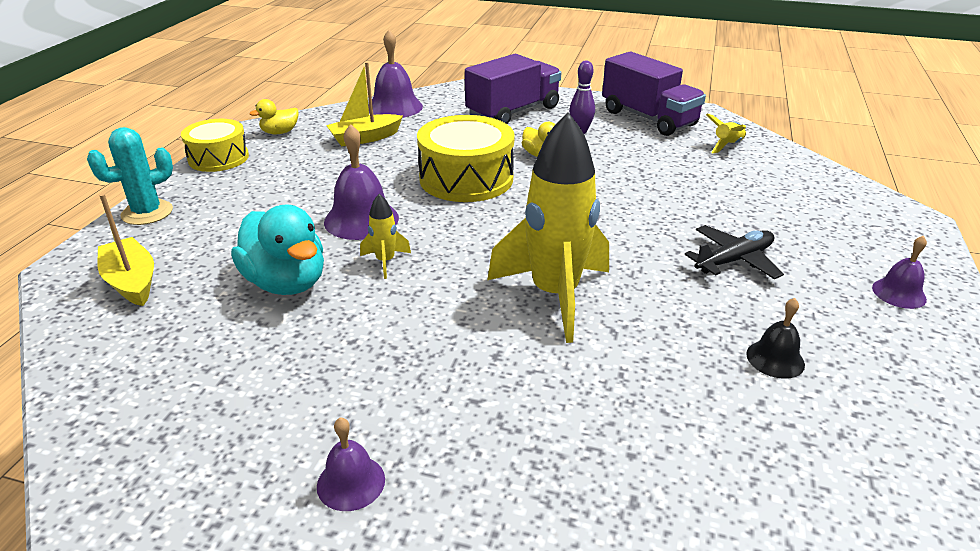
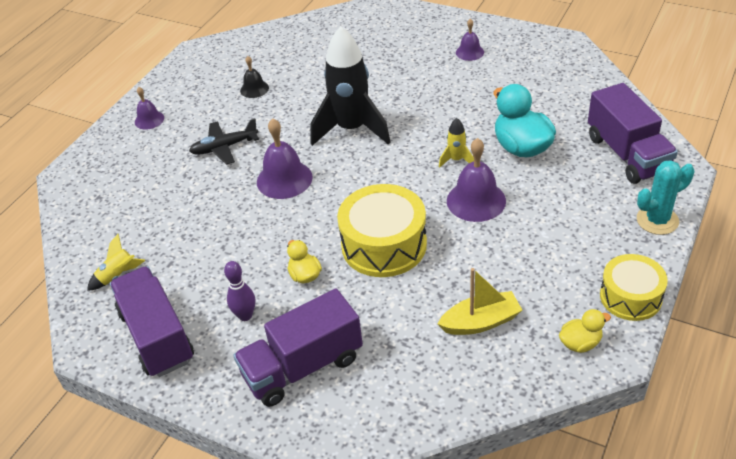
camera: 165 degrees left, 10 degrees up
yellow boat [97,194,154,306] -> purple truck [588,83,678,184]
purple bell [368,30,423,118] -> purple bell moved to [257,119,313,199]
yellow rocket [487,112,609,343] -> black rocket [311,26,391,146]

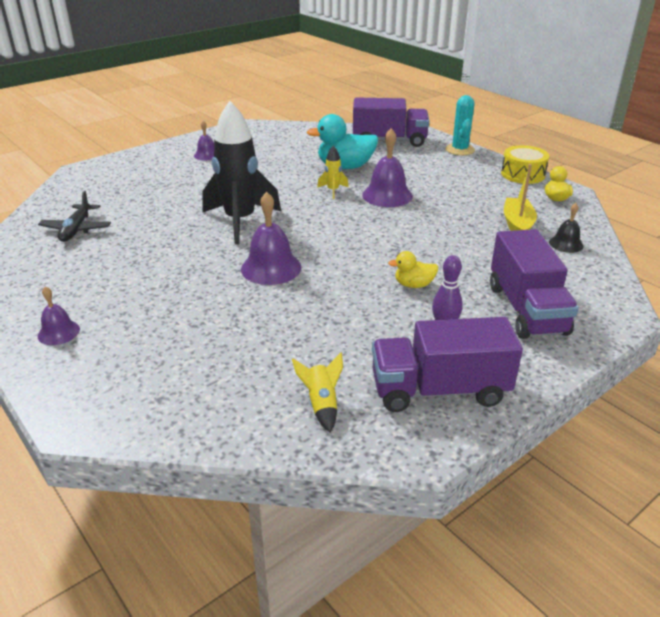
camera: 70 degrees left, 10 degrees down
black plane [189,118,259,165] -> black plane moved to [38,191,111,242]
black bell [240,56,269,98] -> black bell moved to [549,203,583,253]
yellow drum [337,184,427,277] -> none

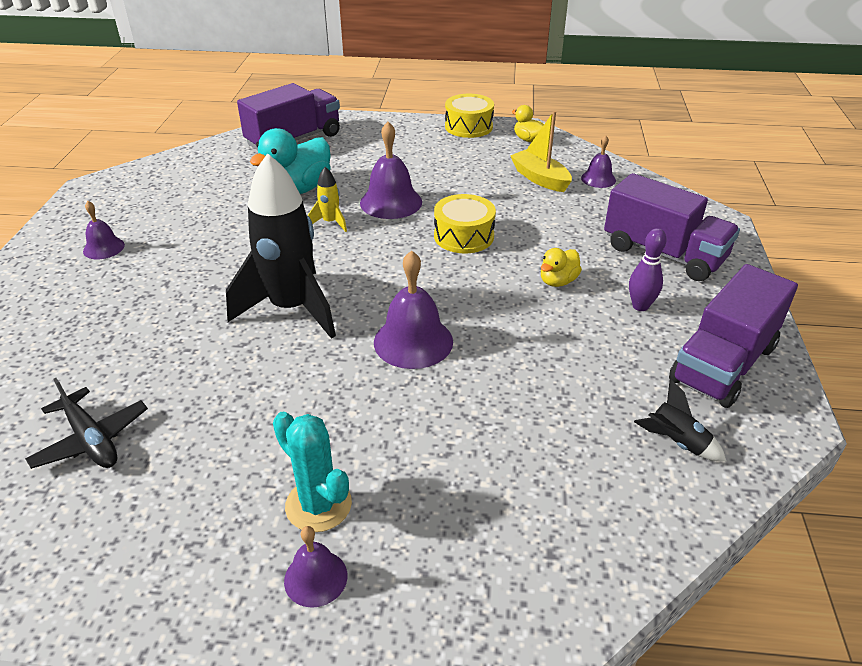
camera: 45 degrees left, 5 degrees up
yellow rocket [292,353,343,432] -> black rocket [634,379,726,462]
turquoise cactus [445,95,475,155] -> turquoise cactus moved to [273,411,352,532]
black bell [549,203,583,253] -> purple bell [581,135,616,188]
none -> yellow drum [434,194,496,253]

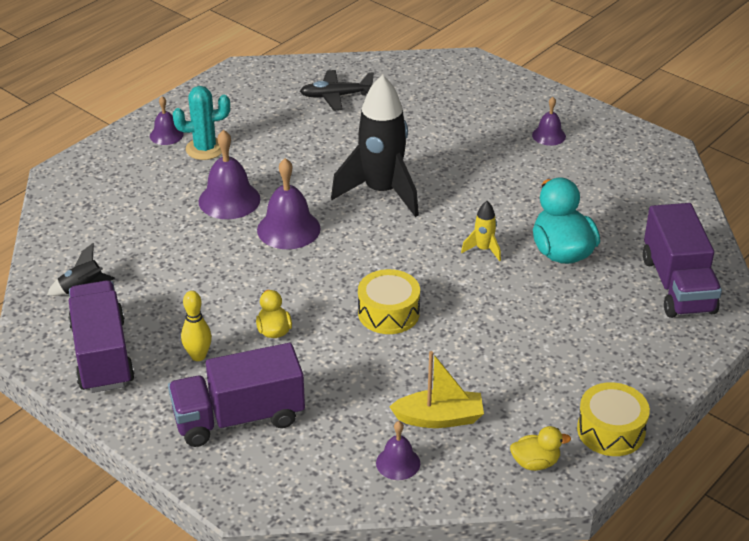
camera: 125 degrees right, 0 degrees up
purple bell [360,122,422,219] -> purple bell moved to [199,130,260,219]
purple bowling pin [629,228,667,311] -> yellow bowling pin [181,291,212,361]

